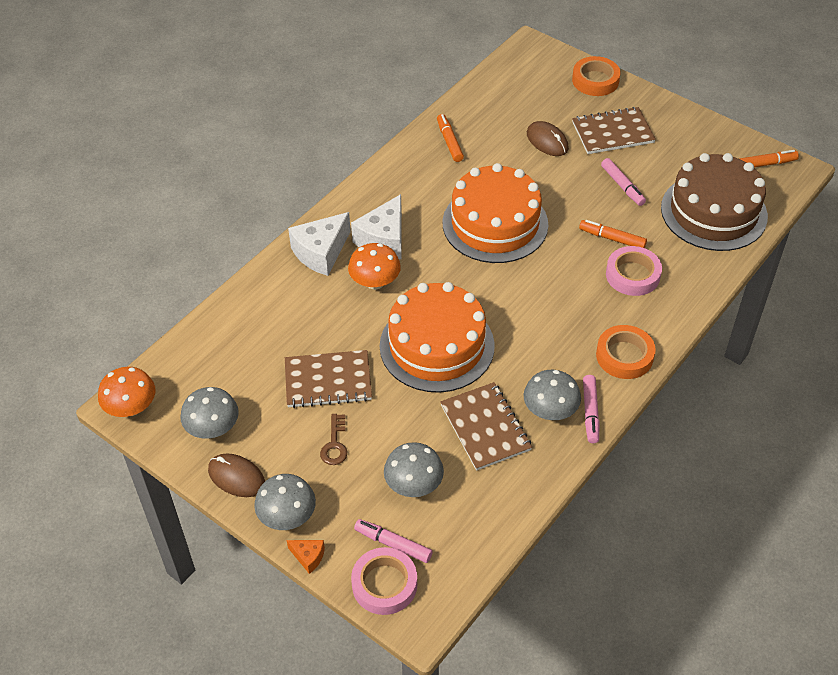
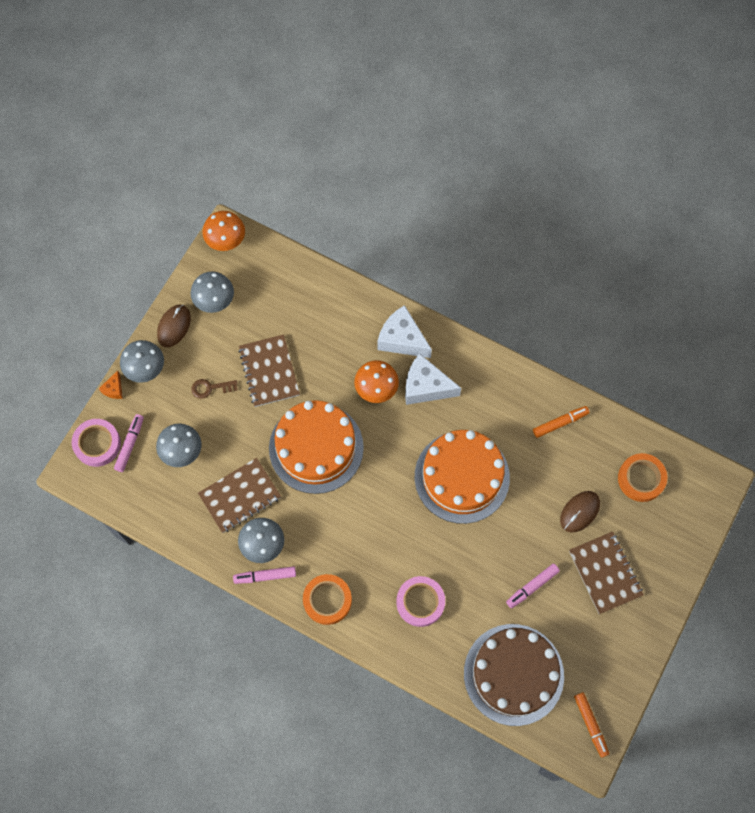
camera: 80 degrees right, 20 degrees up
orange tape [572,56,621,96] -> orange tape moved to [618,453,667,502]
orange marker [579,220,647,248] -> none

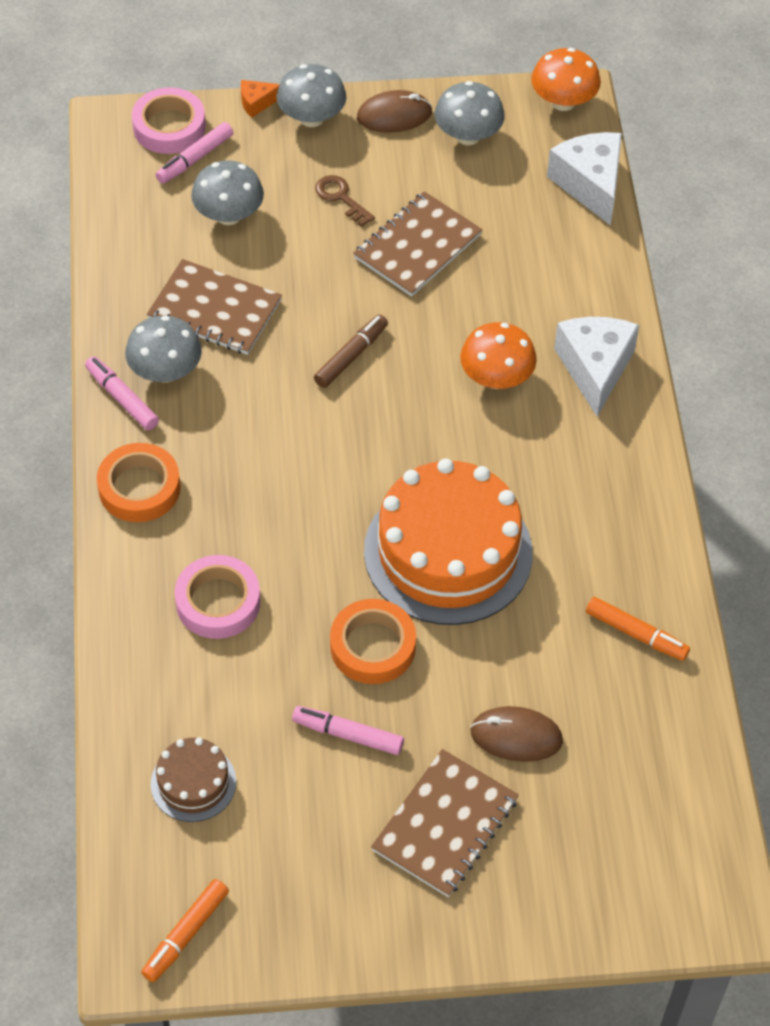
camera: 55 degrees right, 15 degrees down
pink marker [114,414,144,472] -> pink marker turned 150 degrees clockwise [156,122,233,184]
orange cake [269,400,364,494] -> brown marker [314,314,388,388]
white cheese [405,353,461,405] -> white cheese moved to [547,132,622,226]
brown cake [464,624,564,726] -> brown cake [151,737,236,822], size x0.47
orange tape [618,453,667,502] -> orange tape moved to [330,599,416,684]

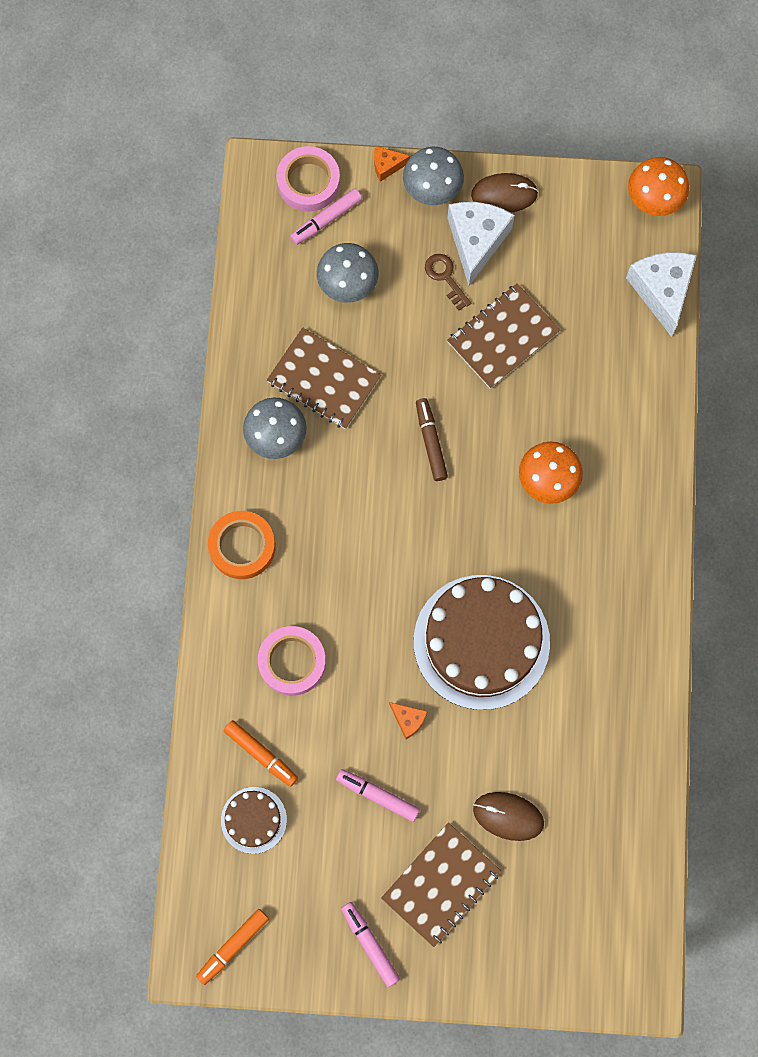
camera: 10 degrees right, 20 degrees up
pink marker [85,356,159,430] -> pink marker moved to [341,902,400,987]
brown marker [314,314,388,388] -> brown marker turned 60 degrees counterclockwise [416,398,448,481]
orange tape [330,599,416,684] -> orange cheese [389,702,428,739]
orange cake [364,458,533,625] -> brown cake [414,575,550,710]
grey mushroom [435,81,505,145] -> none
white cheese [554,317,639,417] -> white cheese moved to [447,202,515,286]
orange marker [586,597,690,661] -> orange marker moved to [224,720,298,787]

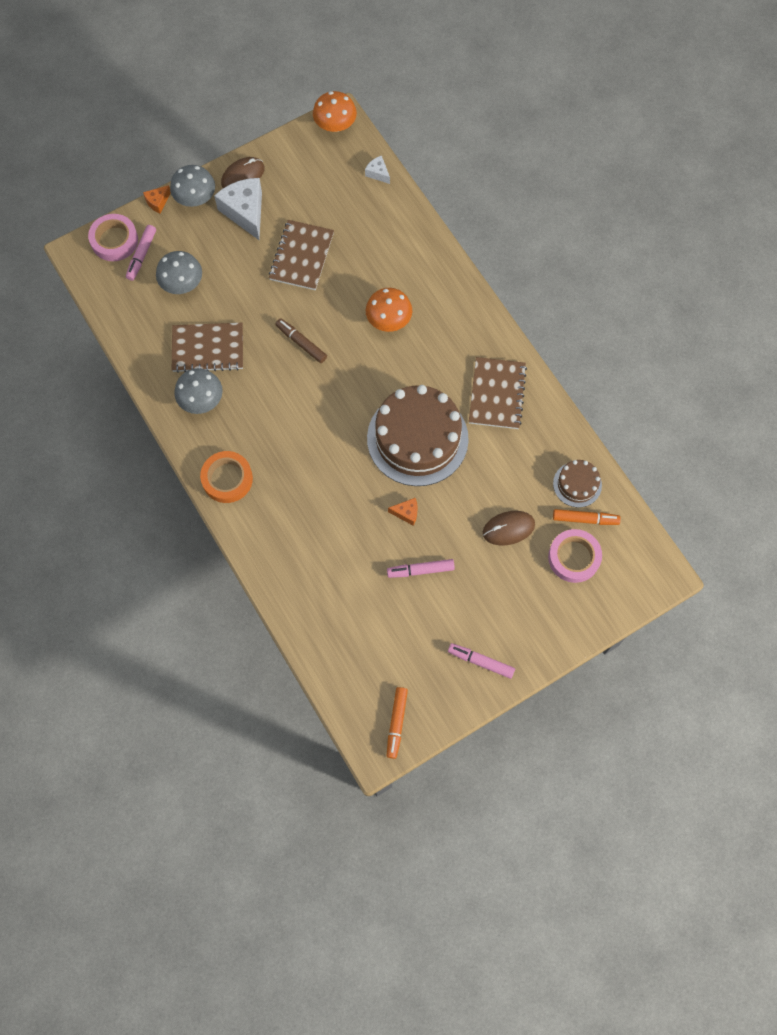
camera: 35 degrees left, 5 degrees down
brown cake [221,787,287,854] -> brown cake moved to [553,460,602,508]
orange marker [224,720,298,787] -> orange marker moved to [553,509,621,525]
pink tape [258,626,326,696] -> pink tape moved to [548,529,602,583]
brown notebook [381,822,501,947] -> brown notebook moved to [469,357,527,429]
brown key [425,254,471,311] -> none
white cheese [626,252,697,337] -> white cheese [365,156,390,184], size x0.48

